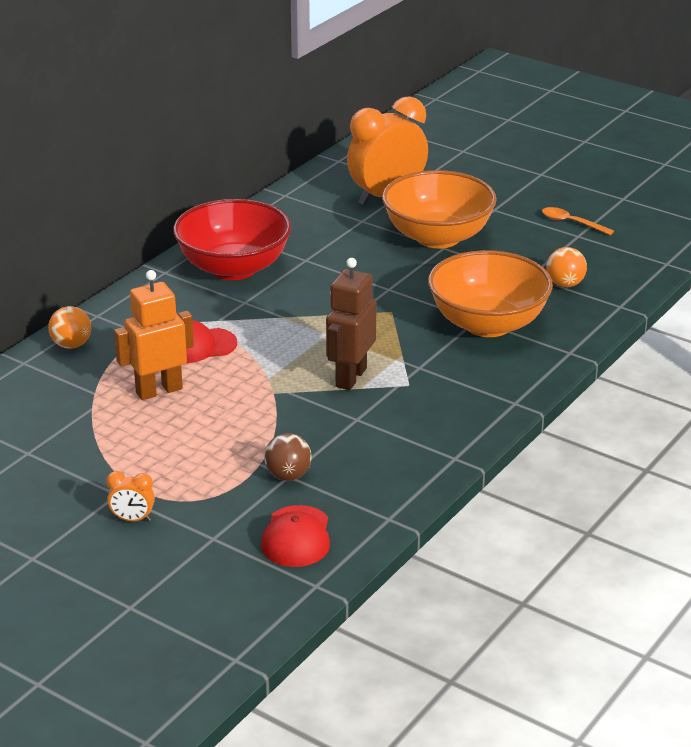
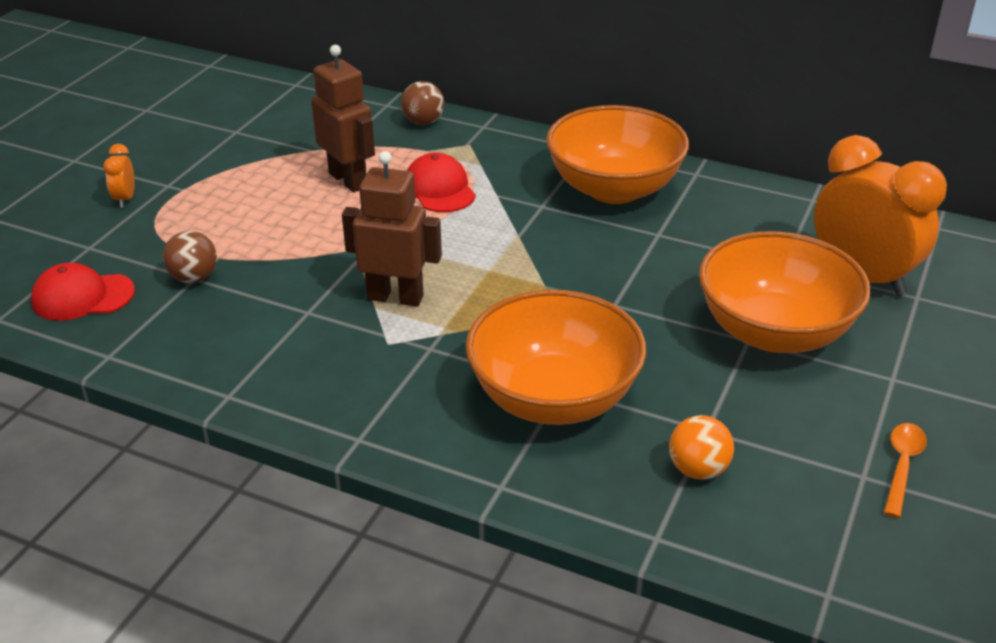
camera: 80 degrees right, 5 degrees up
orange ball [48,306,91,349] -> brown ball [401,81,444,125]
orange robot [114,270,194,400] -> brown robot [311,45,375,192]
red bowl [173,199,291,280] -> orange bowl [546,105,689,204]

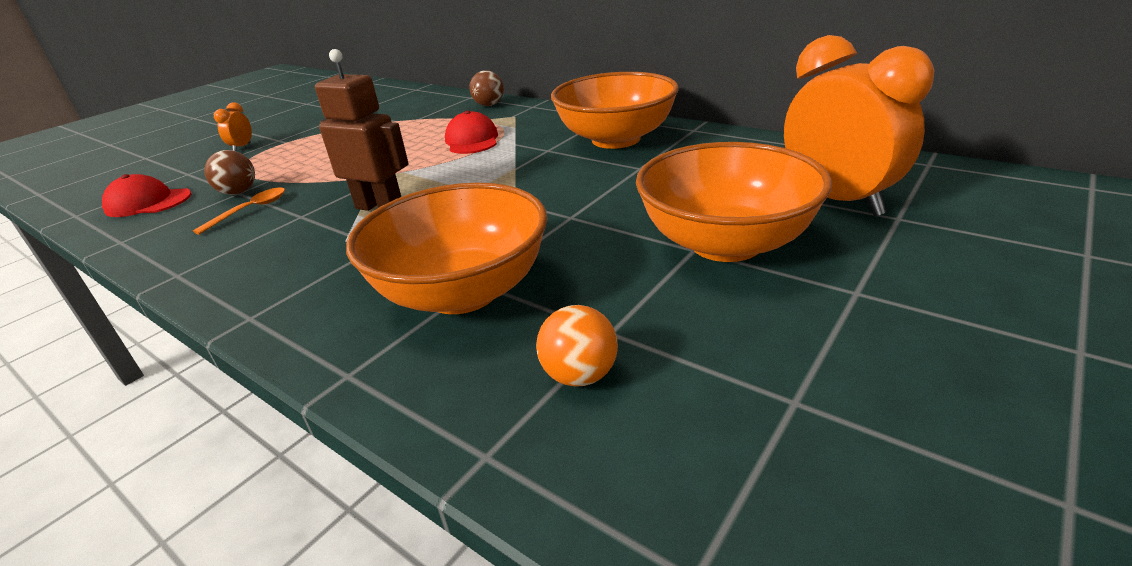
camera: 15 degrees right, 5 degrees down
brown robot [311,45,375,192] -> none
orange spoon [884,423,927,518] -> orange spoon moved to [193,187,285,235]

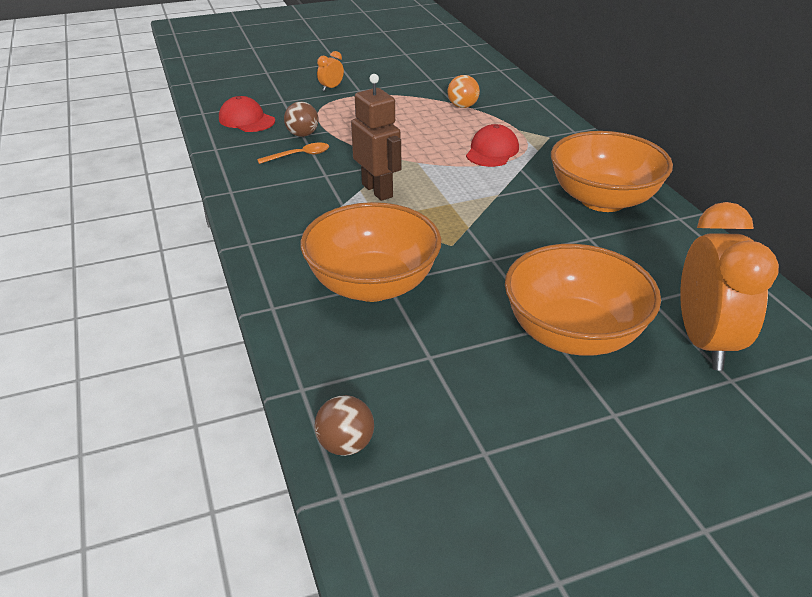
camera: 30 degrees right, 5 degrees up
brown ball [469,70,504,106] -> brown ball moved to [314,395,374,456]
orange ball [536,305,618,387] -> orange ball moved to [447,75,480,108]

